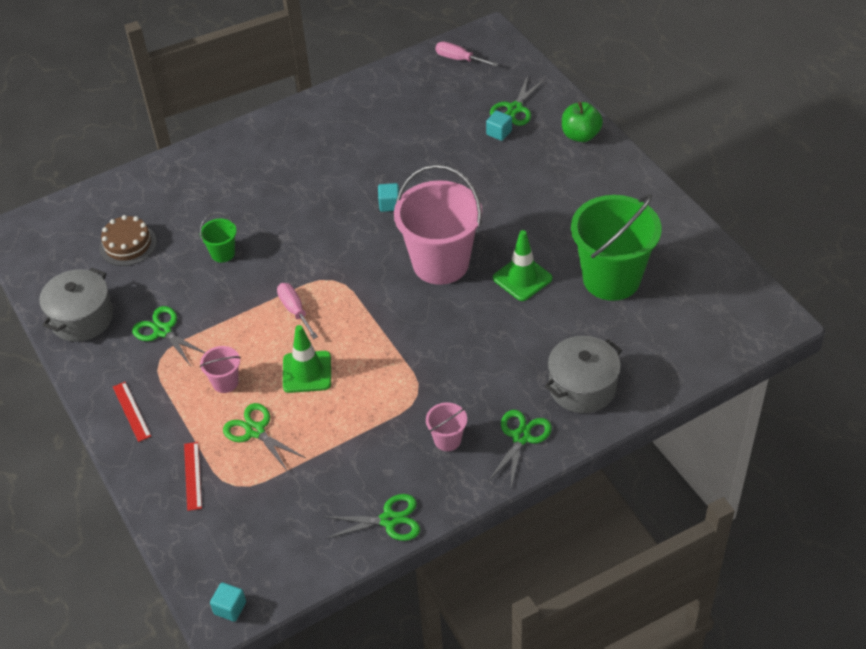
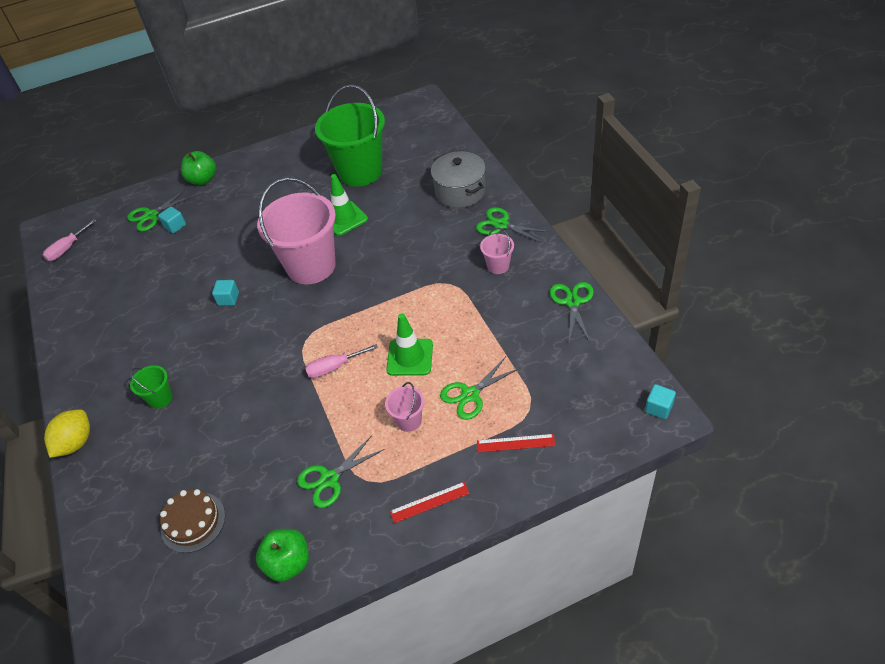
camera: 80 degrees left, 0 degrees up
grey pot [39,267,113,342] -> green apple [256,529,309,582]
green bucket [200,212,237,263] -> green bucket moved to [130,365,172,409]
green scissors [490,75,545,126] -> green scissors turned 105 degrees clockwise [127,189,193,231]
none -> yellow lemon [44,409,90,458]

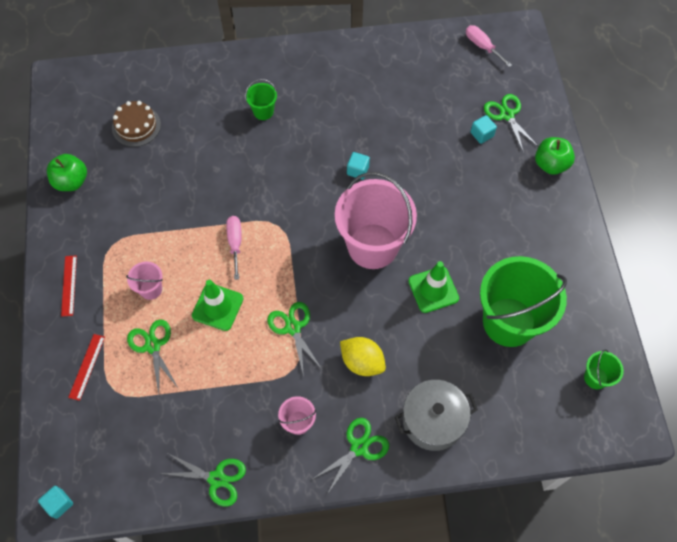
camera: 100 degrees right, 15 degrees up
yellow lemon [44,409,90,458] -> yellow lemon moved to [340,337,386,376]
green scissors [297,435,385,508] -> green scissors moved to [267,302,322,377]
none -> green bucket [584,349,624,389]

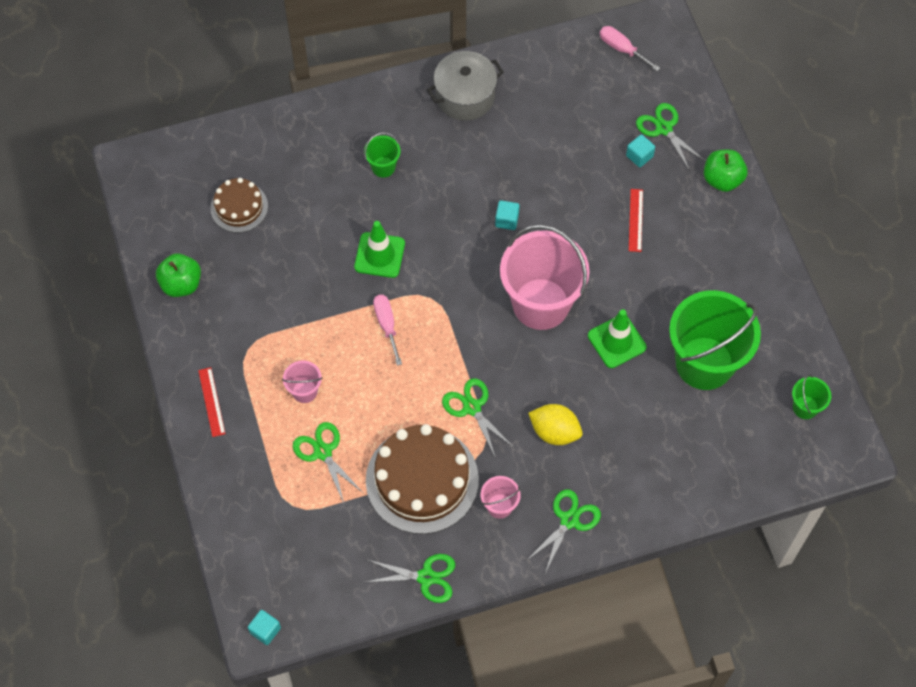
camera: 10 degrees left, 0 degrees up
red ruler [68,334,105,401] -> red ruler moved to [629,189,643,252]
green traffic cone [192,280,244,331] -> green traffic cone moved to [354,221,405,278]
grey pot [395,380,478,451] -> grey pot moved to [427,51,504,121]
none -> brown cake [366,424,479,534]

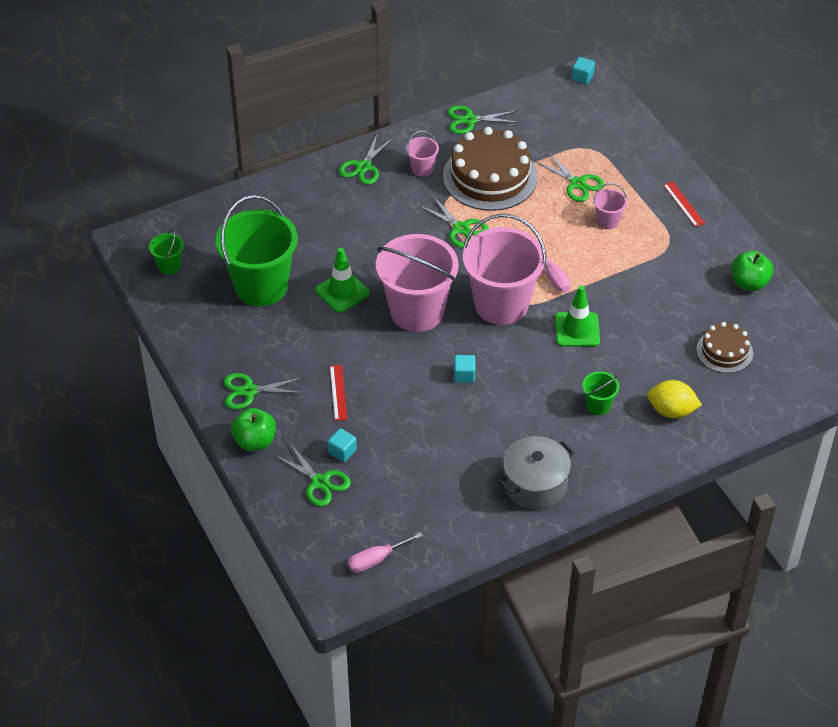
camera: 170 degrees right, 15 degrees down
yellow lemon [528,404,583,445] -> yellow lemon moved to [647,380,702,418]
pink screwdriver [600,26,660,71] -> pink screwdriver turned 120 degrees clockwise [348,532,422,573]
none -> green scissors [224,373,304,410]
none -> pink bucket [463,214,546,325]

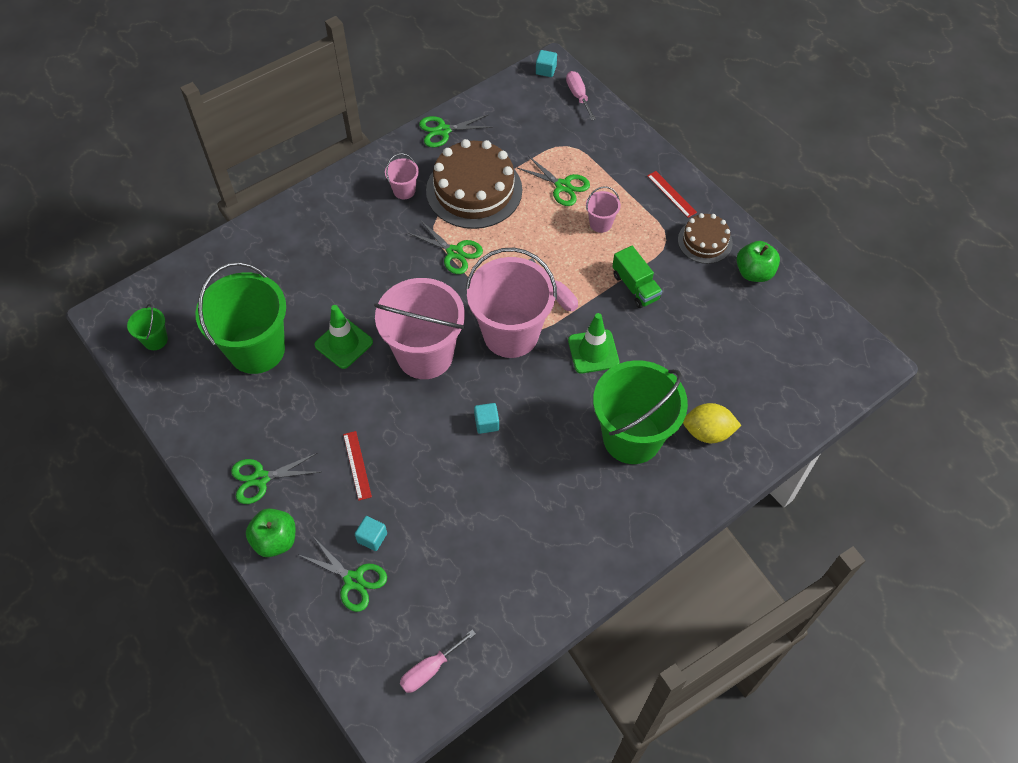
camera: 10 degrees left, 10 degrees up
green scissors [339,134,394,185] -> none
grey pot [499,436,574,510] -> none
green bucket [582,371,619,415] -> green bucket [593,360,688,464], size x2.31
brown cake [696,322,753,373] -> brown cake moved to [678,213,733,264]
none -> pink screwdriver [566,71,596,120]
none -> green truck [612,246,662,308]

